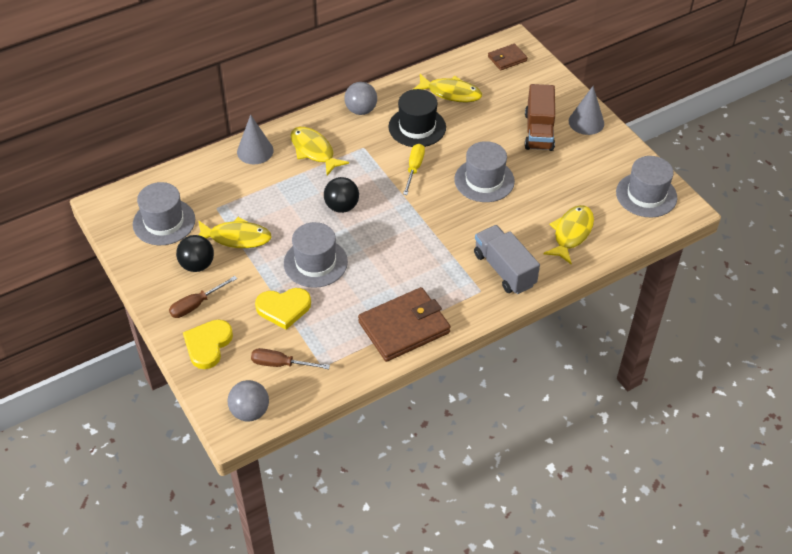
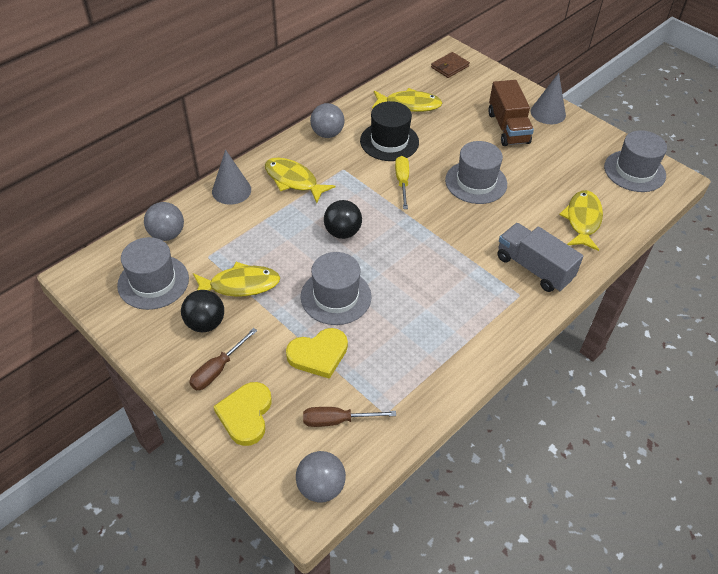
camera: 15 degrees left, 0 degrees up
brown wallet [358,287,451,362] -> none
none -> grey ball [144,202,184,241]

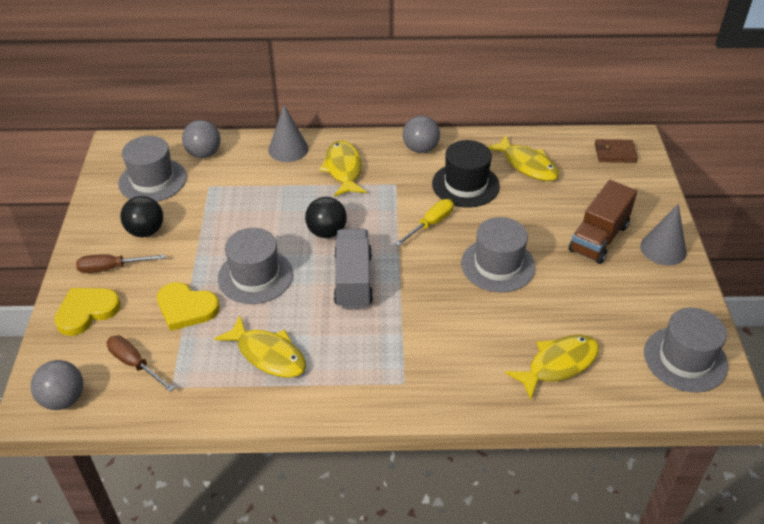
camera: 45 degrees right, 5 degrees down
yellow fish [193,262,280,297] -> yellow fish moved to [214,316,306,378]
grey truck [498,223,583,292] -> grey truck moved to [334,229,373,309]

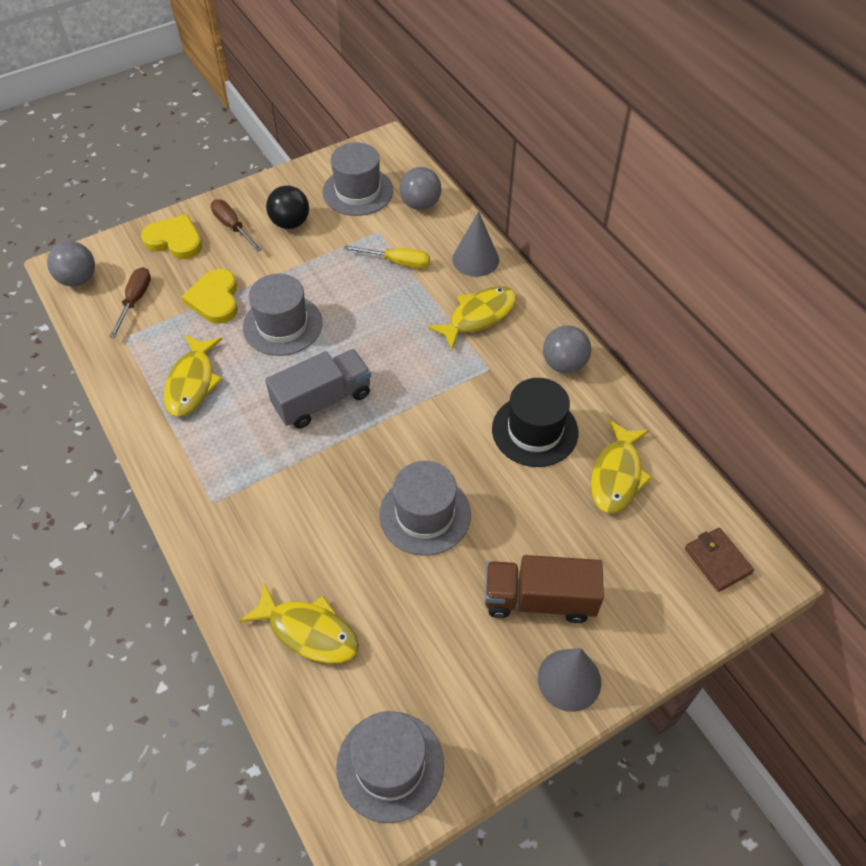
camera: 60 degrees right, 10 degrees up
black ball [305,197,347,238] -> none
yellow screwdriver [395,199,454,246] -> yellow screwdriver moved to [344,245,430,269]

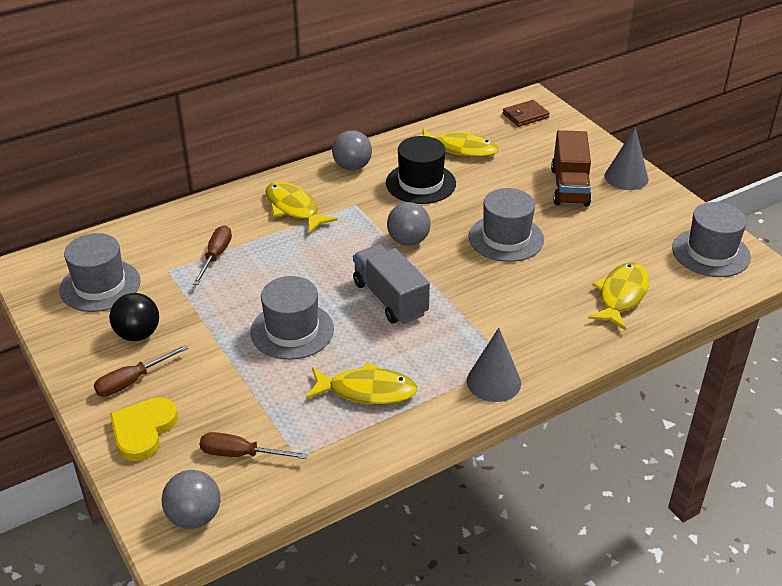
camera: 90 degrees left, 15 degrees down
yellow heart [182,269,238,324] -> none
yellow screwdriver [344,245,430,269] -> brown screwdriver [193,226,232,285]
grey ball [400,167,441,210] -> grey ball moved to [387,202,431,246]
grey cone [452,211,499,277] -> grey cone moved to [467,328,521,402]

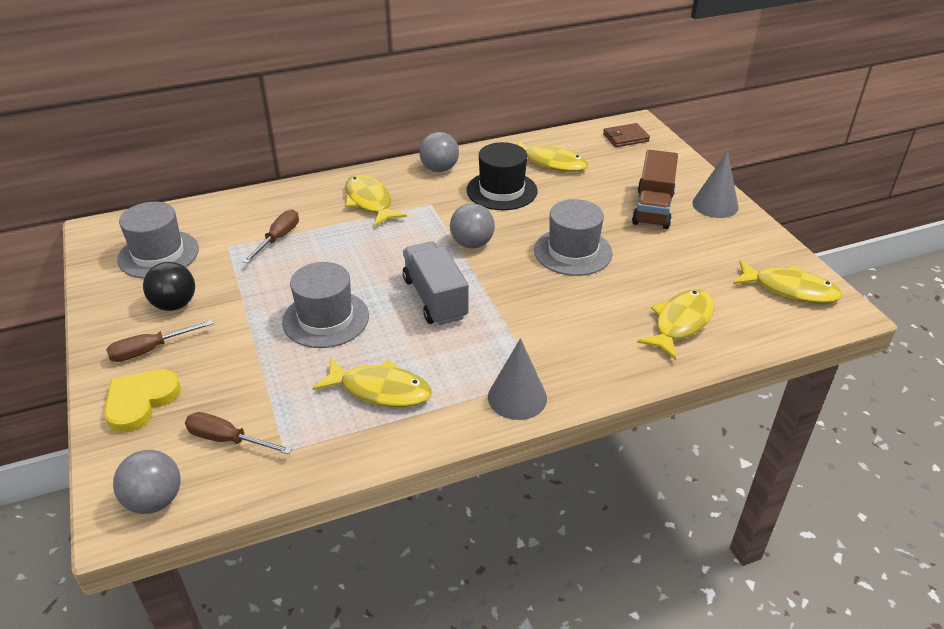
camera: 10 degrees right, 0 degrees up
grey hat [672,202,751,277] -> yellow fish [733,260,842,303]

